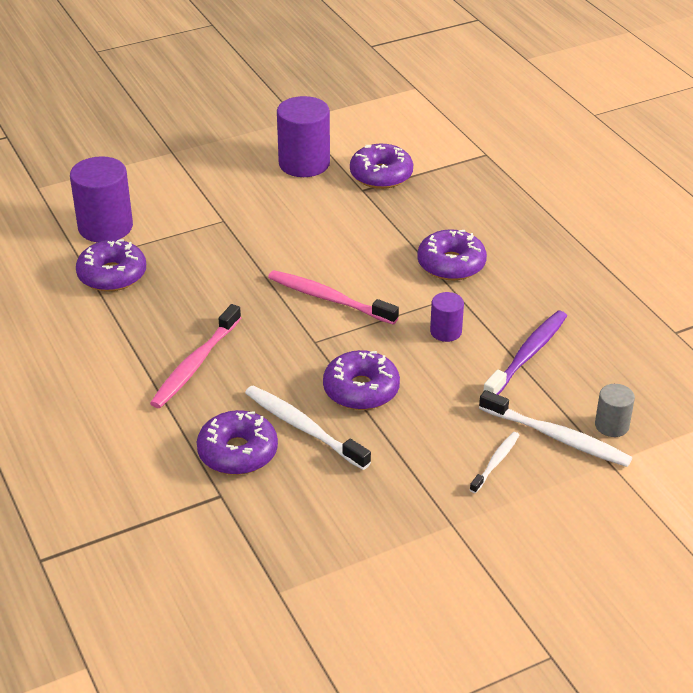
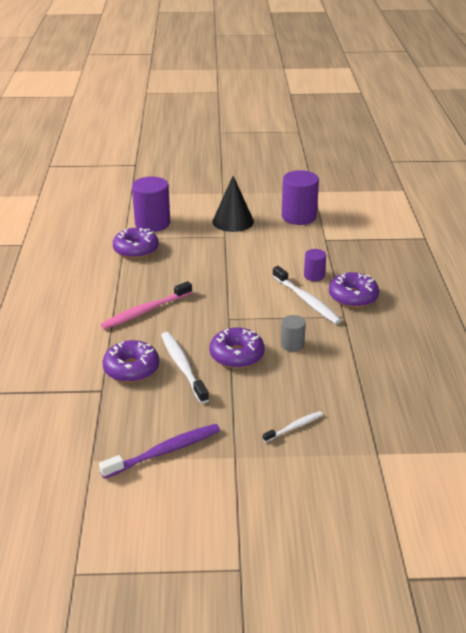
camera: 25 degrees right, 5 degrees down
pink toothbrush [268,270,399,325] -> none
purple donut [350,144,413,189] -> none
purple cylinder [430,292,464,342] -> purple cylinder moved to [304,249,326,281]
white toothbrush [479,390,632,467] -> white toothbrush moved to [272,266,341,324]
purple toothbrush [483,311,567,395] -> purple toothbrush moved to [99,424,220,479]
grey cylinder [595,384,635,437] -> grey cylinder moved to [281,315,306,352]
none -> black cone [212,176,254,232]

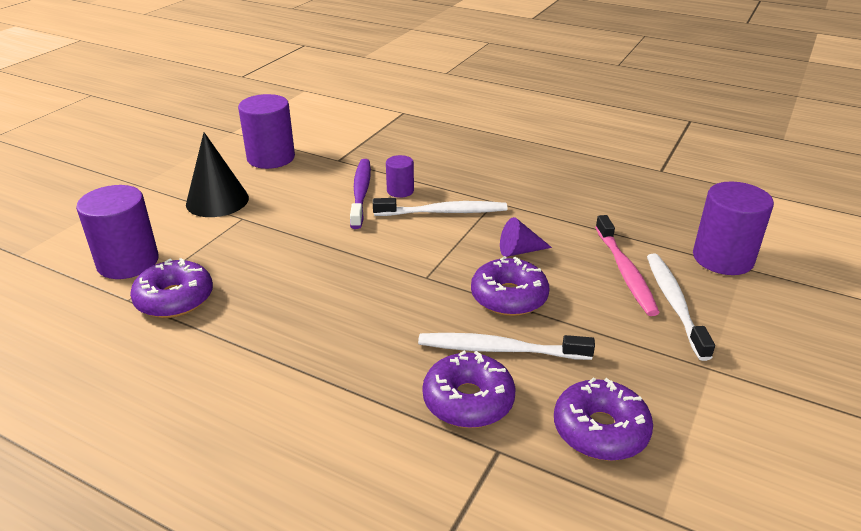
camera: 60 degrees left, 0 degrees up
purple toothbrush [99,424,220,479] -> purple toothbrush moved to [350,159,371,229]
pink toothbrush [101,281,192,329] -> pink toothbrush moved to [595,215,660,316]
white toothbrush [263,411,323,442] -> white toothbrush [647,254,715,361], size x1.76
grey cylinder [281,315,306,352] -> purple cone [500,217,552,257]
purple donut [329,272,379,308] -> purple donut moved to [554,377,653,461]
none -> purple cylinder [693,182,774,275]

